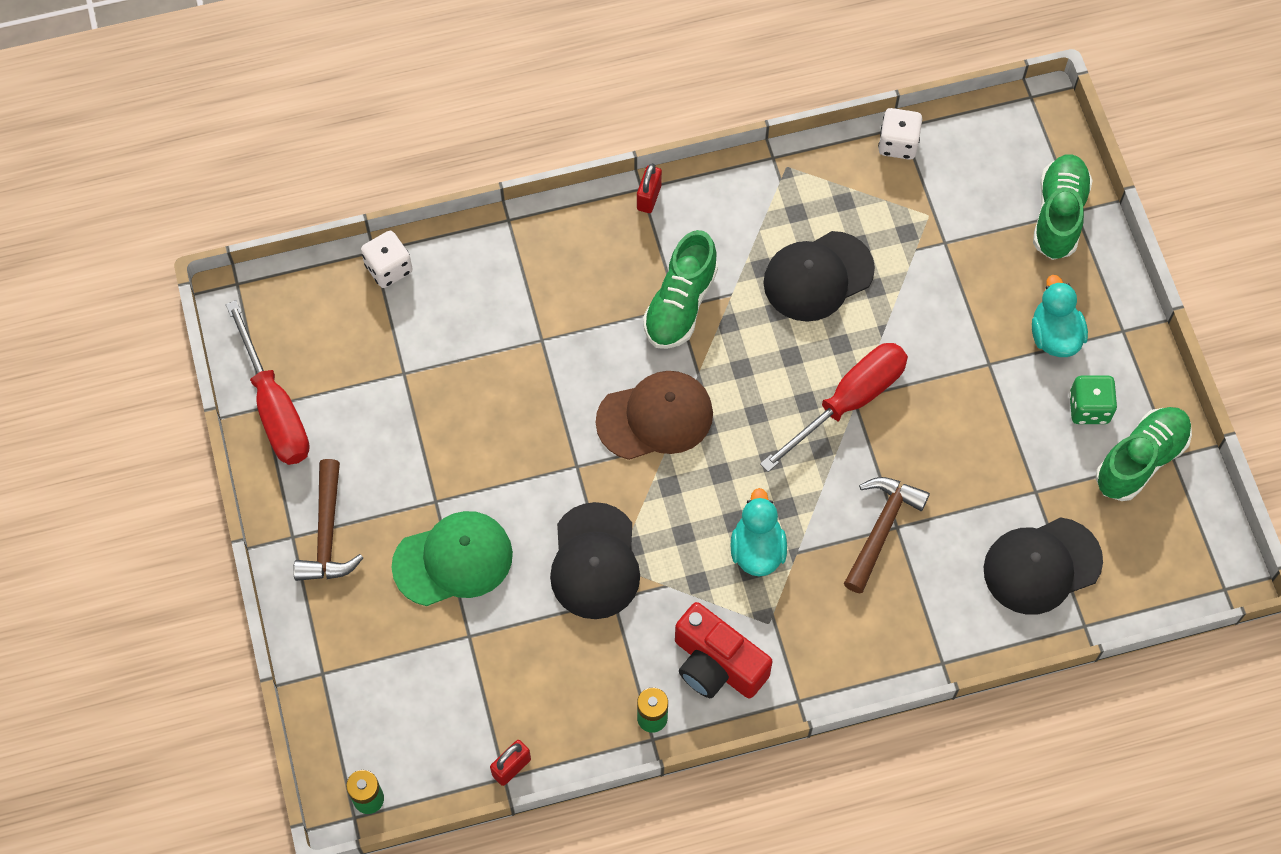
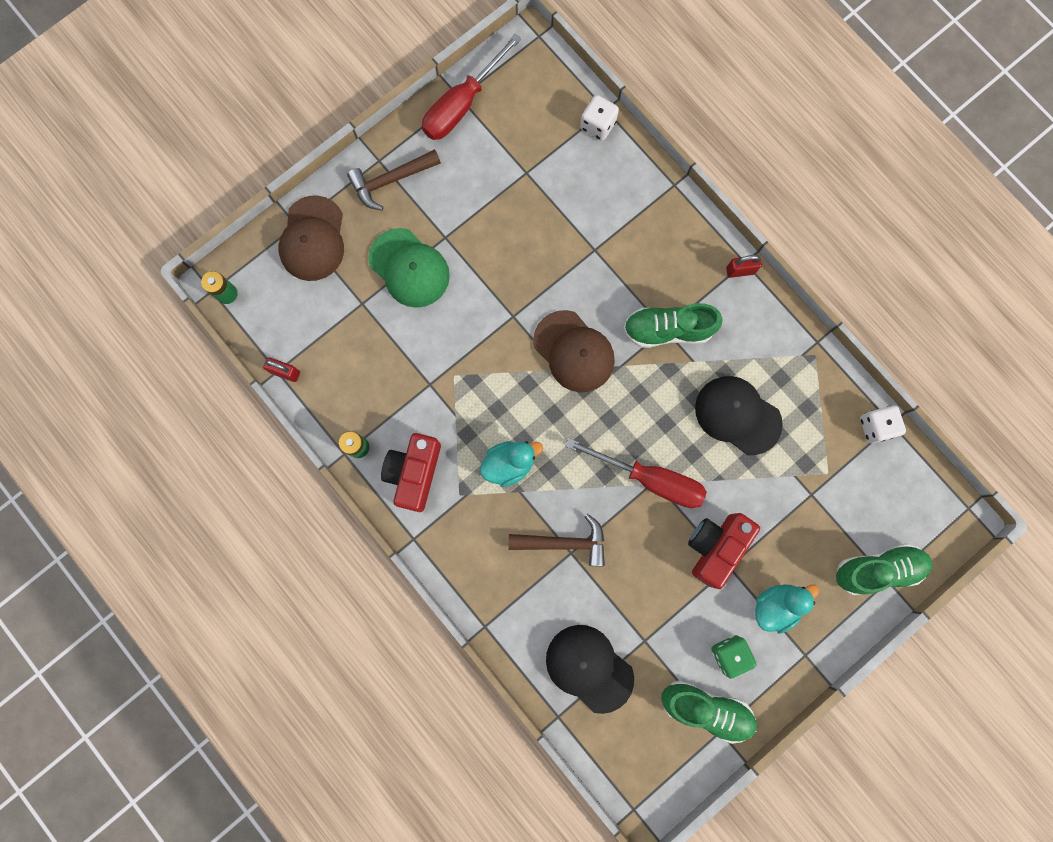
camera: 65 degrees right, 15 degrees up
black cap [550,502,640,619] -> none
none -> brown cap [278,195,344,281]
none -> red camera [688,513,760,589]

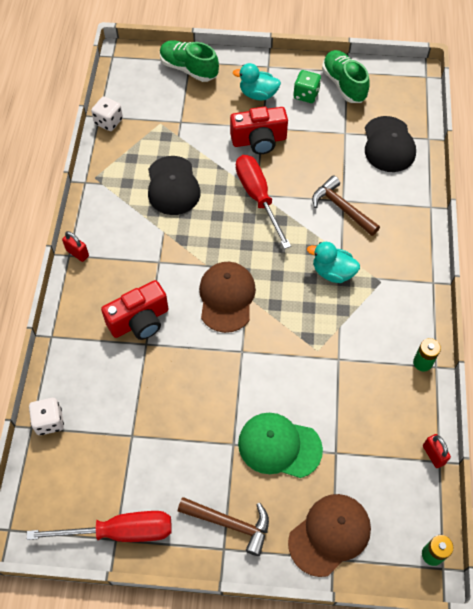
camera: 135 degrees left, 20 degrees down
green cap [368,228,450,308] -> green cap turned 75 degrees counterclockwise [238,413,323,478]
red camera [381,433,441,512] -> red camera moved to [101,280,169,340]
green shoe [624,303,723,348] -> none

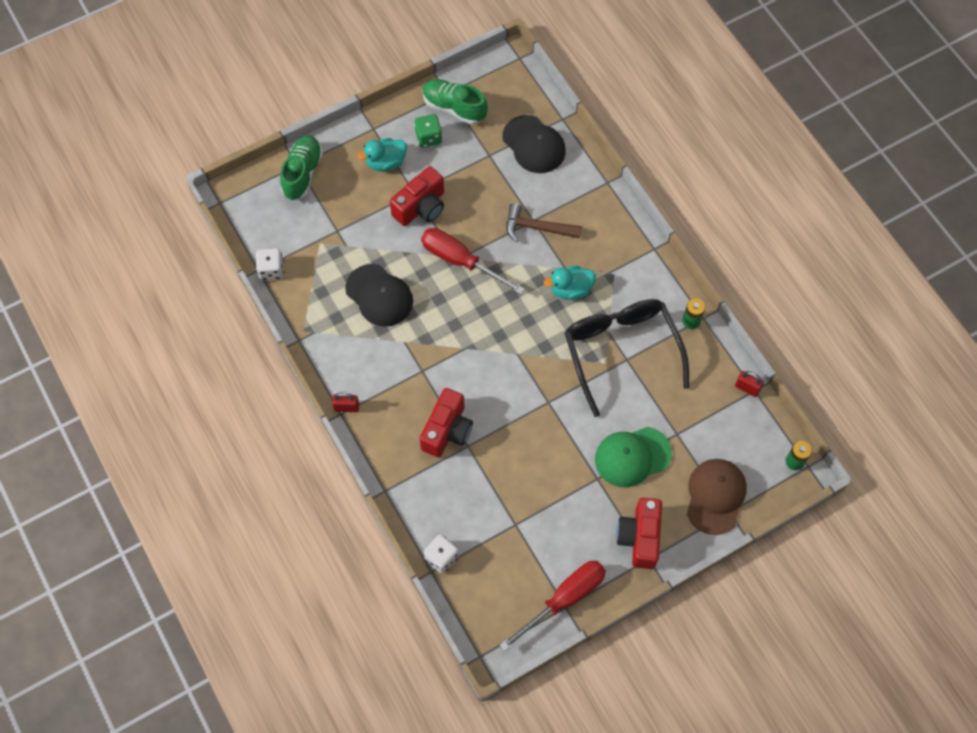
camera: 35 degrees left, 5 degrees up
green shoe [160,40,219,82] -> green shoe turned 105 degrees clockwise [280,135,323,201]
brown hammer [178,497,269,556] -> red camera [616,498,662,569]
brown cap [199,262,256,333] -> none
none -> black glasses [565,299,690,417]

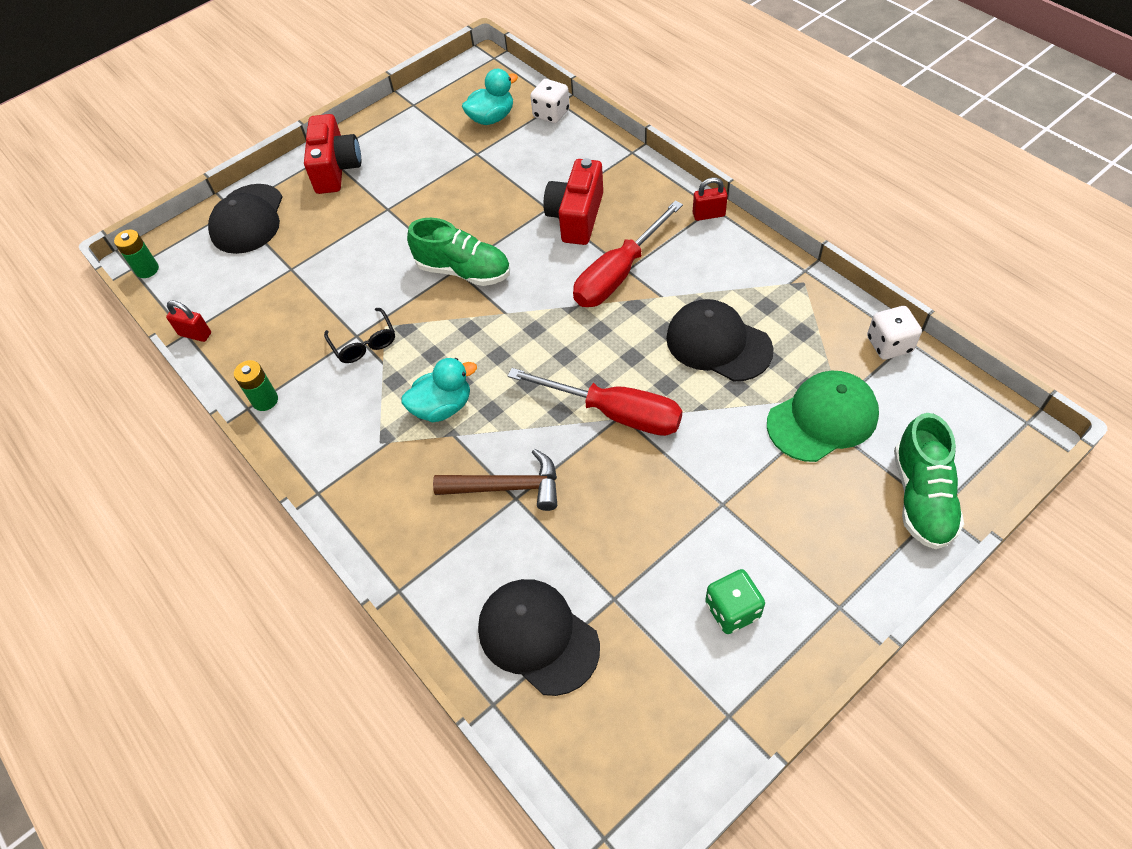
camera: 175 degrees right, 10 degrees down
turquoise duck [357,138,407,171] -> turquoise duck moved to [462,69,518,125]
red camera [390,166,444,226] -> none
green shoe [423,79,488,125] -> green shoe moved to [407,218,510,286]
red screwdriver [499,561,606,652] -> red screwdriver moved to [573,200,683,307]
black glasses [565,299,690,417] -> black glasses [324,308,395,363], size x0.42
green cap [595,427,672,487] -> green cap moved to [767,371,879,462]
brown cap [687,459,747,535] -> black cap [208,184,282,254]

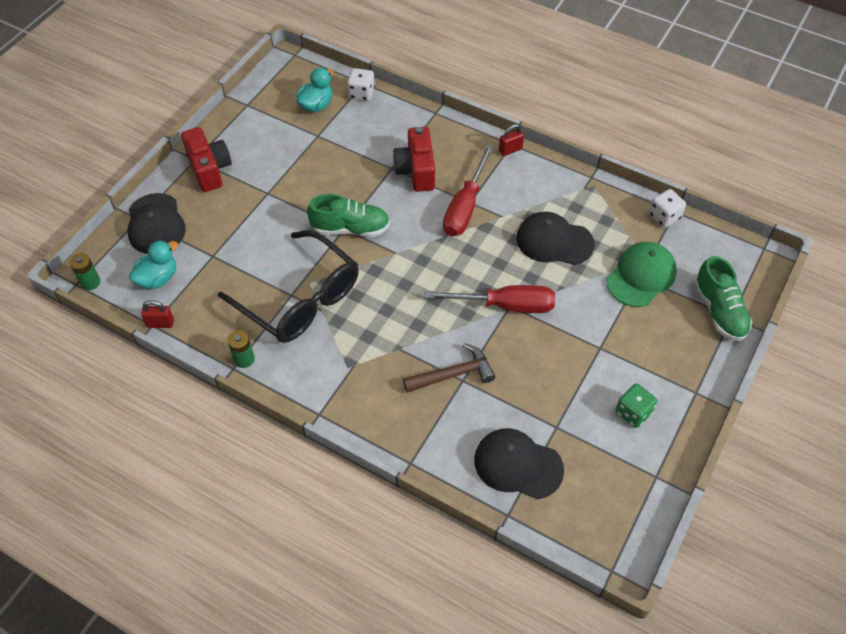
camera: 25 degrees left, 0 degrees up
black glasses [324,308,395,363] -> black glasses [218,230,359,343], size x2.39
turquoise duck [401,358,477,422] -> turquoise duck moved to [129,240,178,289]

